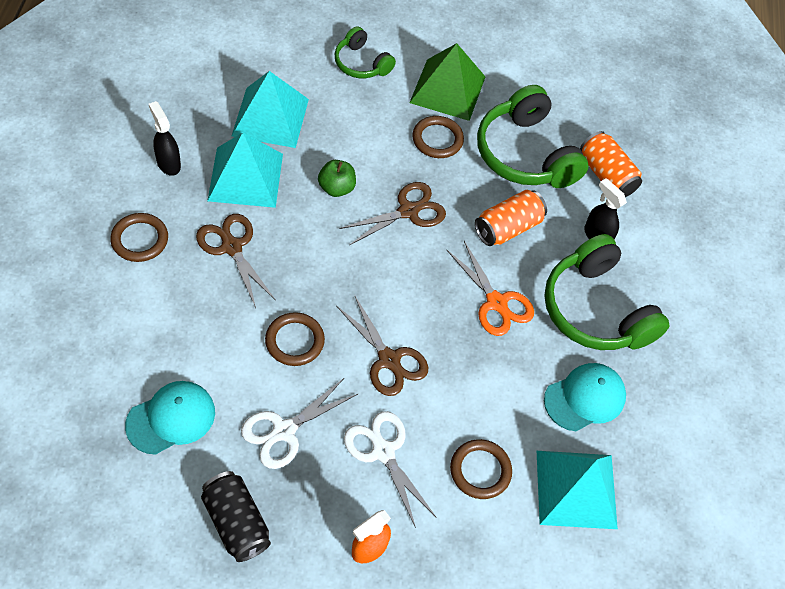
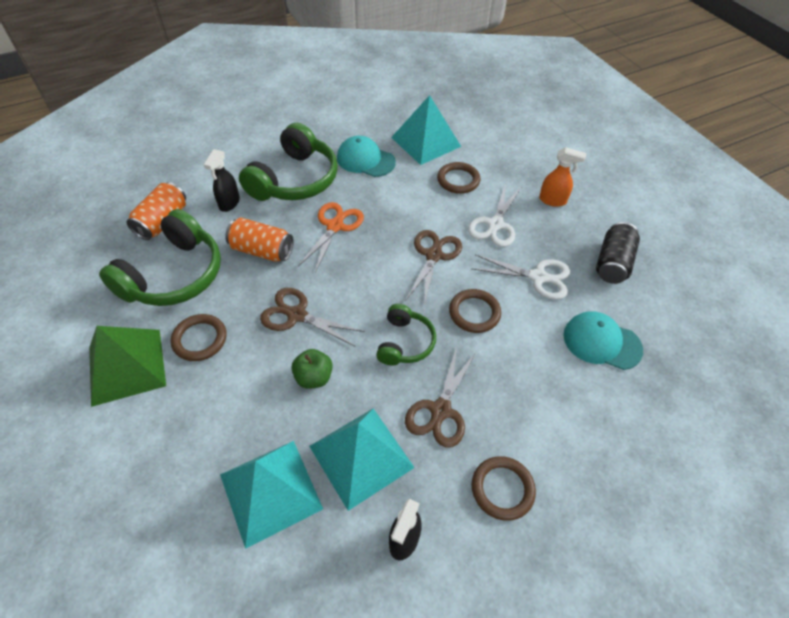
camera: 120 degrees left, 5 degrees down
green headphones [335,26,396,78] -> green headphones moved to [376,304,436,366]

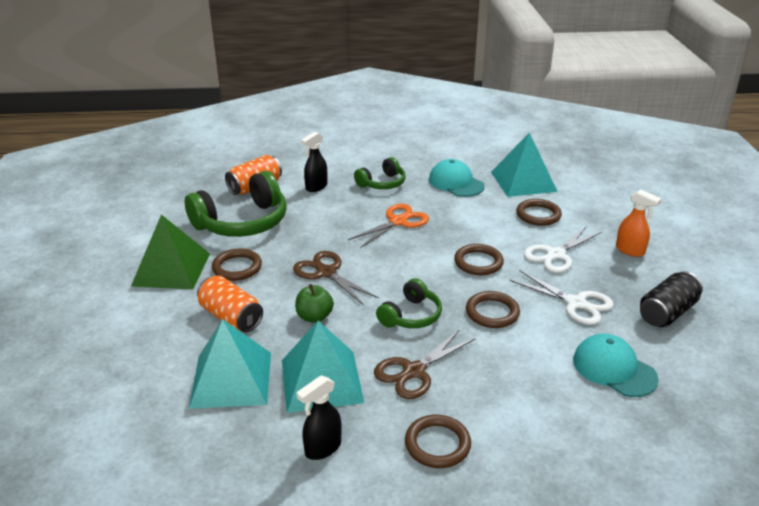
camera: 25 degrees right, 20 degrees down
orange can [225,218,294,262] -> orange can moved to [197,275,263,332]
green headphones [239,123,338,201] -> green headphones [354,157,406,189], size x0.55
brown scissors [406,230,462,306] -> brown ring [454,244,504,275]

